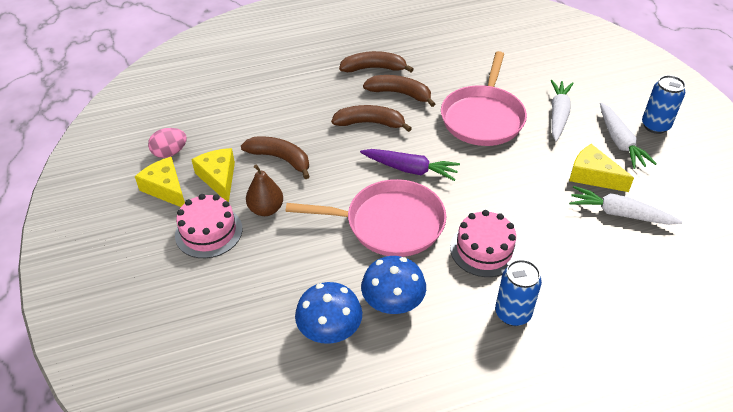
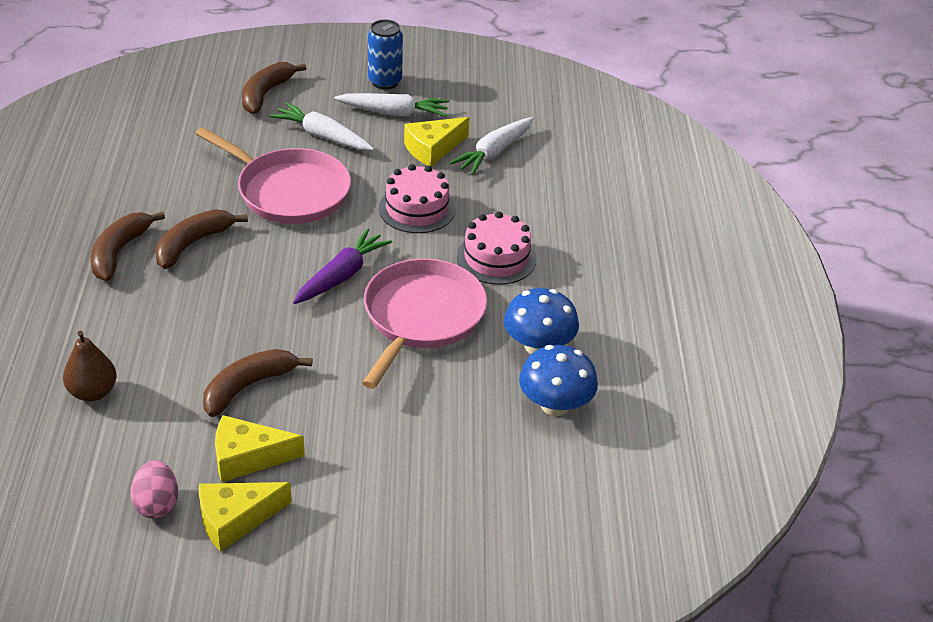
camera: 75 degrees left, 5 degrees down
pink cake [175,194,242,258] -> pink cake moved to [379,164,455,233]
brown pear [246,165,283,216] -> brown pear moved to [63,330,117,401]
brown banana [331,105,412,132] -> brown banana moved to [242,62,306,114]
blue can [495,259,542,326] -> none

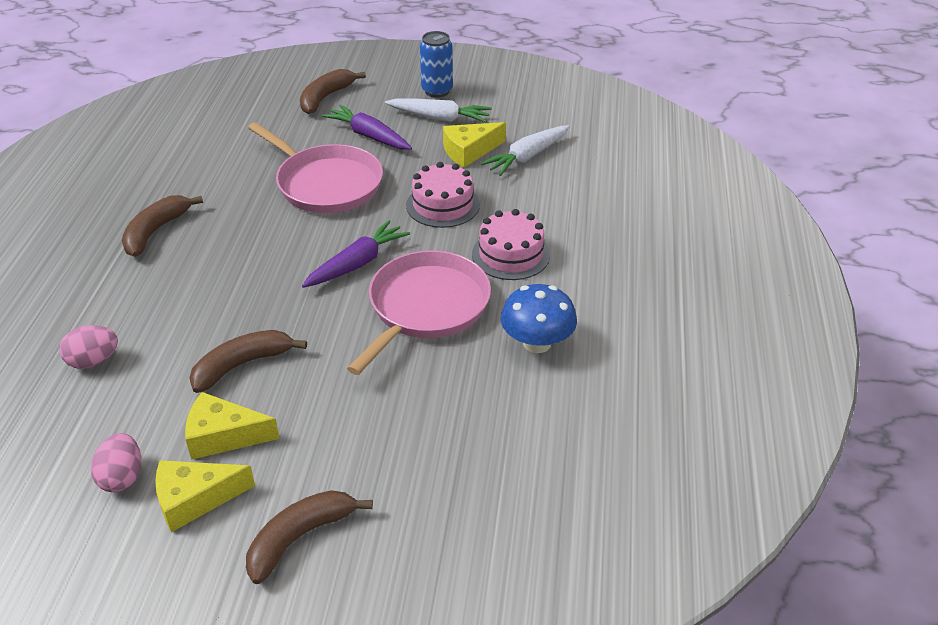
camera: 10 degrees right, 0 degrees up
brown pear [63,330,117,401] -> pink egg [59,325,118,369]
brown banana [155,209,248,269] -> brown banana moved to [246,490,373,584]
white carrot [270,102,374,150] -> purple carrot [322,104,412,150]
blue mushroom [519,345,598,416] -> none

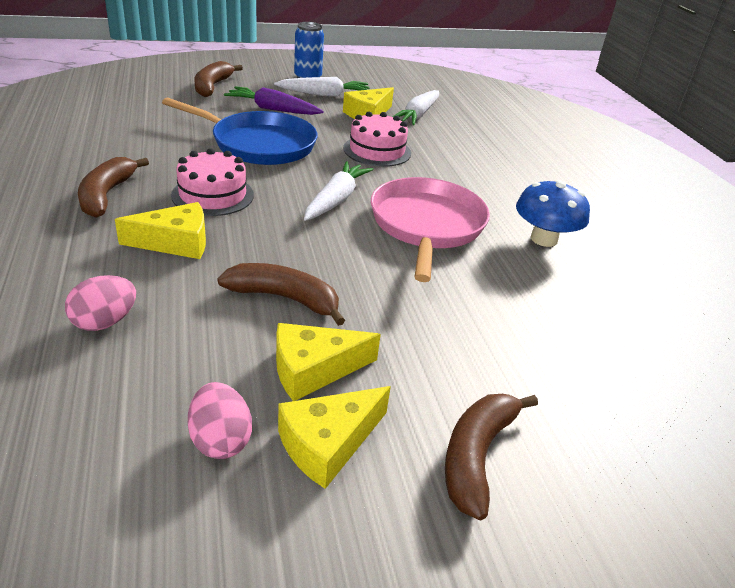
camera: 25 degrees left, 5 degrees down
brown banana [189,330,307,393] -> brown banana turned 75 degrees clockwise [217,263,345,326]
pink pan [248,122,383,213] -> blue pan [162,97,318,165]
purple carrot [302,220,410,288] -> white carrot [304,161,373,221]
pink cake [472,209,550,280] -> pink cake moved to [171,148,254,216]
none -> yellow cheese [115,202,206,259]

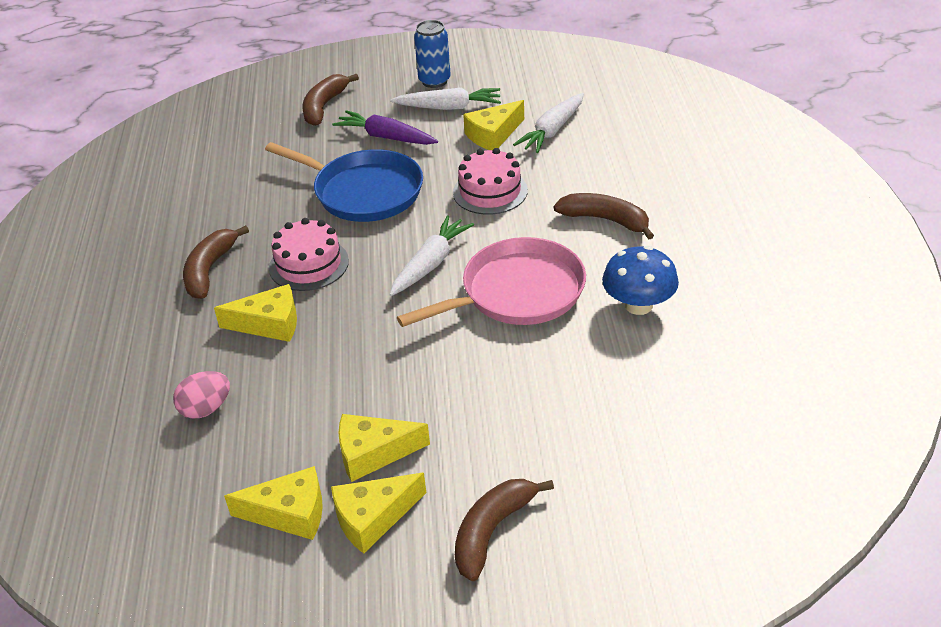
camera: 15 degrees right, 5 degrees up
pink egg [188,382,252,459] -> yellow cheese [224,466,323,540]
brown banana [217,263,345,326] -> brown banana moved to [554,193,654,240]
pink pan [371,177,490,282] -> pink pan turned 45 degrees clockwise [397,237,586,327]

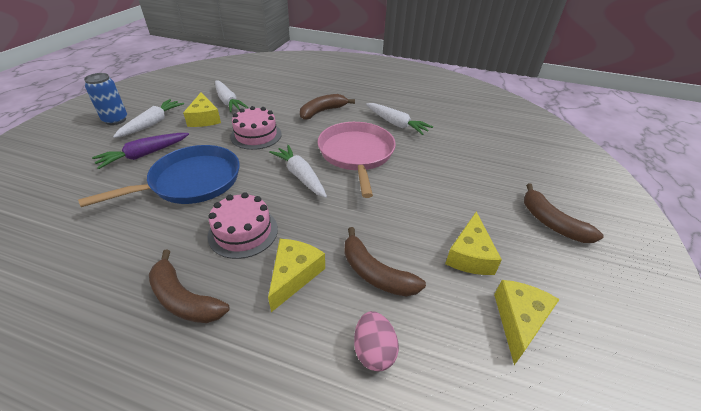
camera: 70 degrees left, 0 degrees up
brown banana [302,74,359,126] -> brown banana moved to [344,227,426,296]
yellow cheese [331,473,426,554] -> none
blue mushroom [602,246,679,315] -> white carrot [366,103,433,135]

